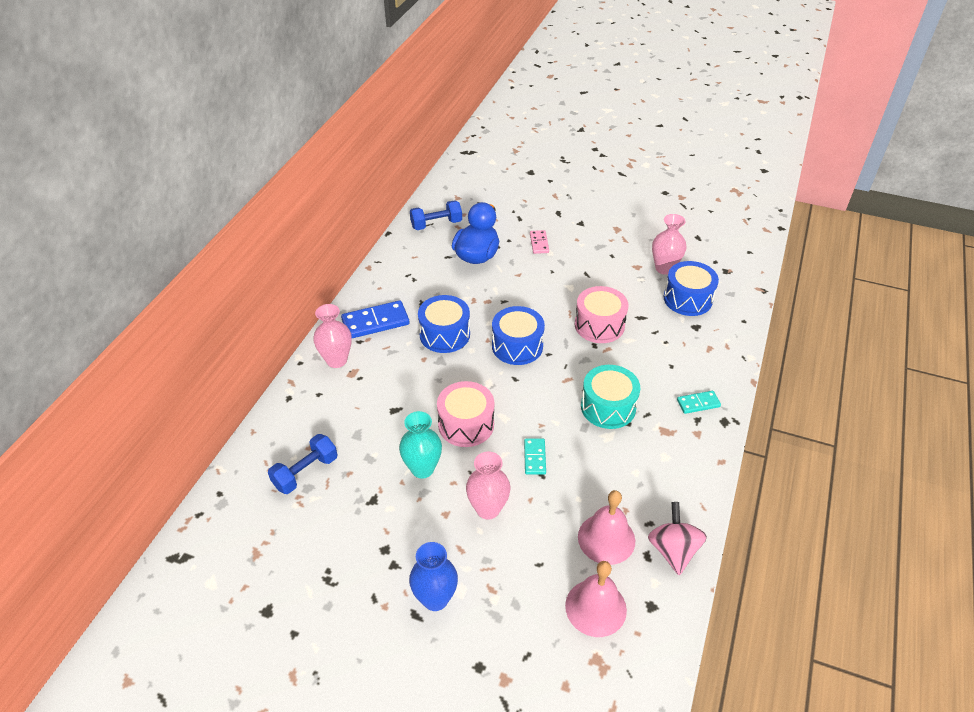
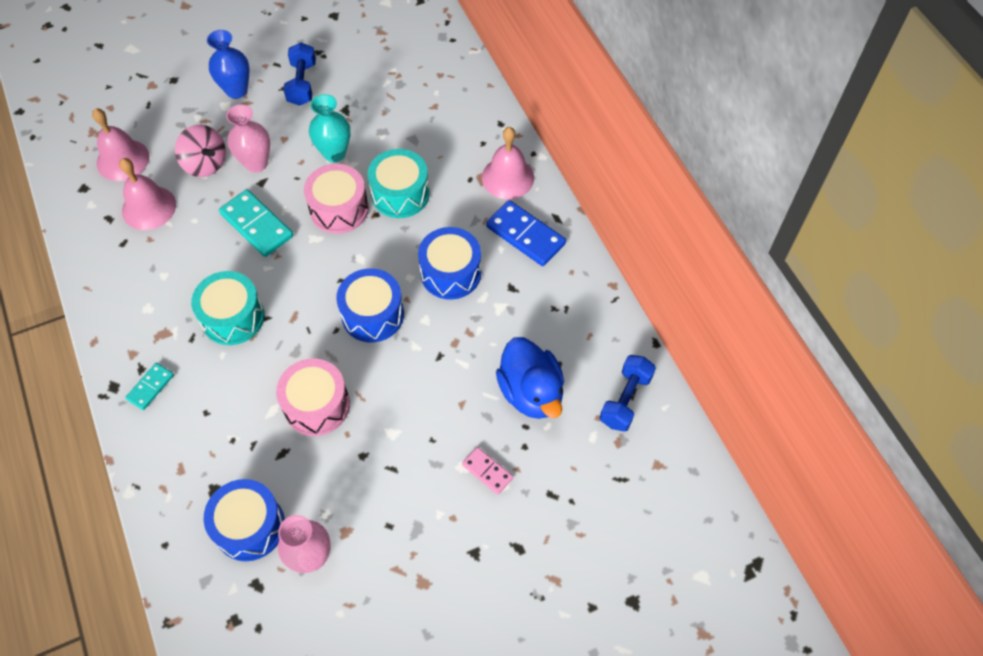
camera: 135 degrees right, 15 degrees up
blue dumbbell [268,434,337,494] -> blue dumbbell moved to [284,42,316,106]
pink vase [313,304,352,368] -> pink bell [482,127,534,199]
blue domino [341,300,409,338] -> blue domino turned 75 degrees counterclockwise [486,200,566,266]
turquoise domino [524,438,546,475] -> turquoise domino [219,189,293,257], size x1.75
pink spinning top [648,502,707,575] -> pink spinning top moved to [175,125,226,177]
none -> turquoise drum [368,149,430,218]

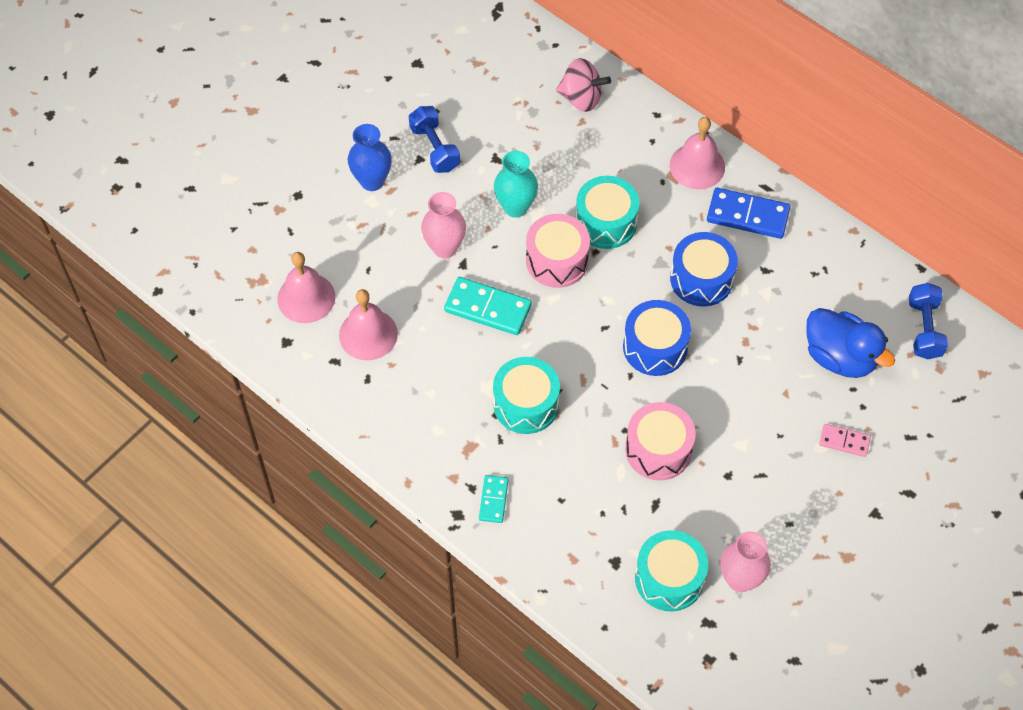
camera: 25 degrees left, 0 degrees up
pink spinning top [175,125,226,177] -> pink spinning top moved to [556,58,611,112]
blue drum [204,479,285,561] -> turquoise drum [635,530,708,611]

